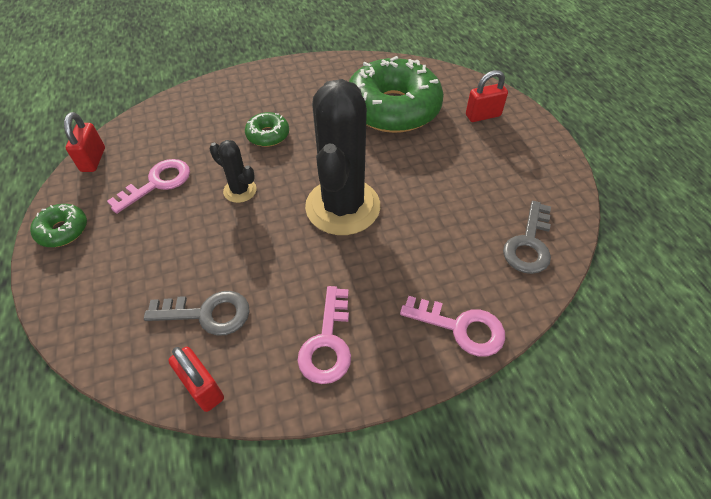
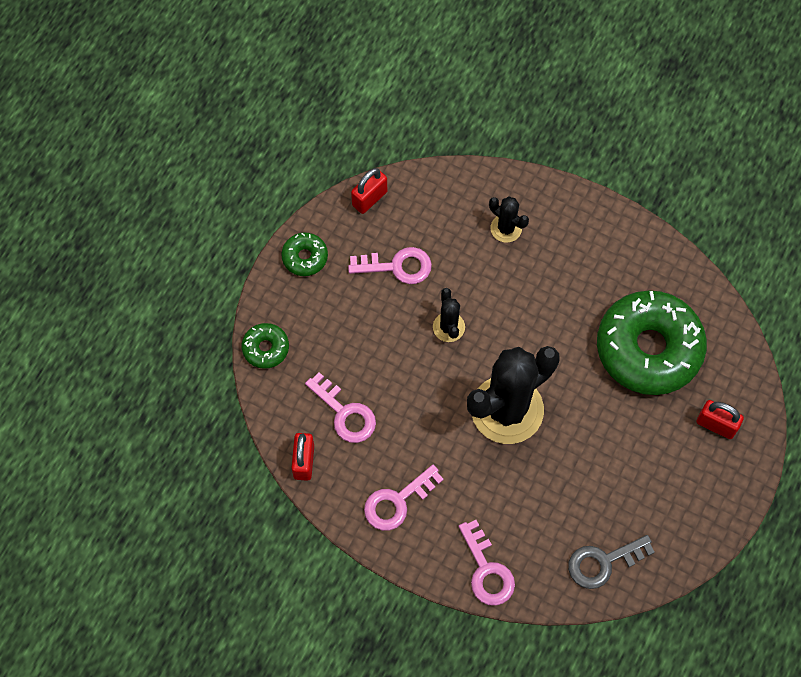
camera: 45 degrees right, 15 degrees up
grey key [144,291,250,336] -> pink key [305,372,376,443]
green donut [245,112,289,147] -> green donut moved to [241,323,289,369]
none -> black cactus [489,196,529,243]

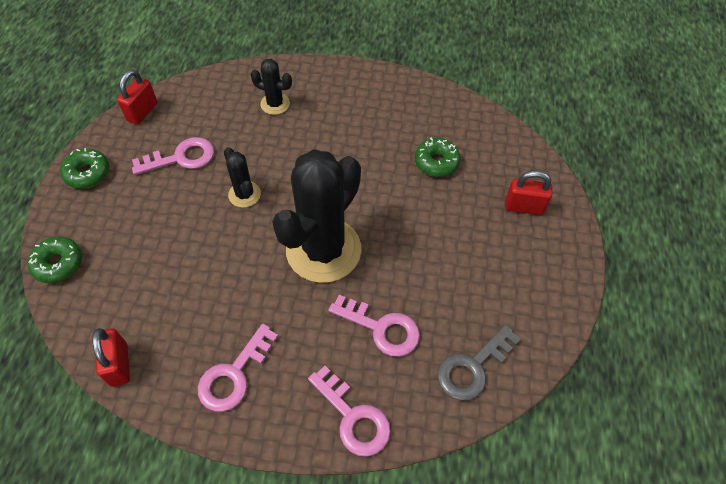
camera: 20 degrees left, 10 degrees down
pink key [305,372,376,443] -> pink key moved to [328,295,420,357]
green donut [597,291,707,395] -> green donut [415,138,461,177], size x0.44

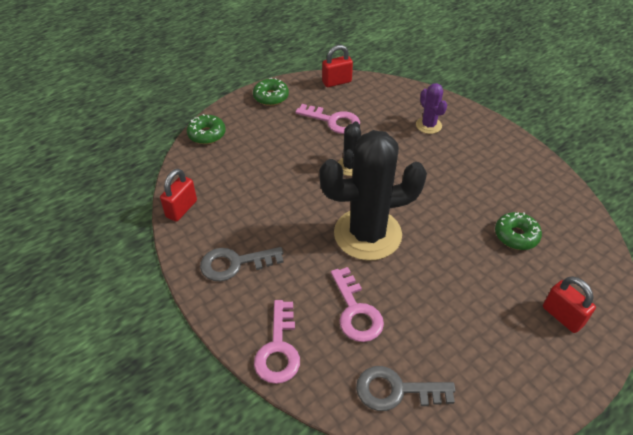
camera: 45 degrees right, 10 degrees down
pink key [198,324,278,412] -> grey key [200,247,284,281]
black cactus [251,59,292,115] -> purple cactus [416,83,447,134]

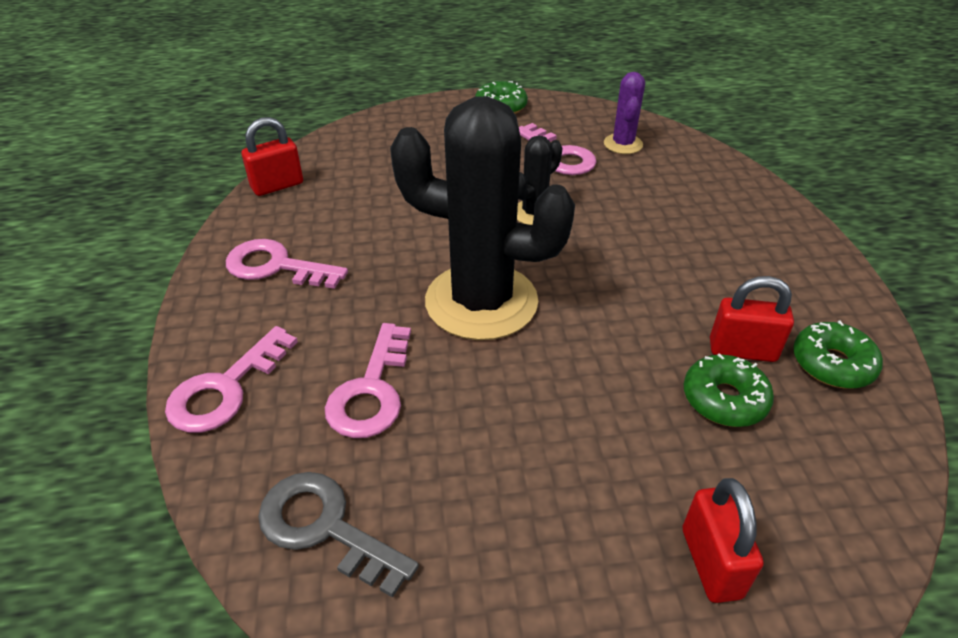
camera: 30 degrees right, 5 degrees down
green donut [187,114,226,144] -> green donut moved to [793,320,883,389]
grey key [200,247,284,281] -> pink key [226,239,348,289]
red padlock [322,45,353,87] -> red padlock moved to [710,276,794,362]
purple cactus [416,83,447,134] -> purple cactus moved to [604,72,645,154]

